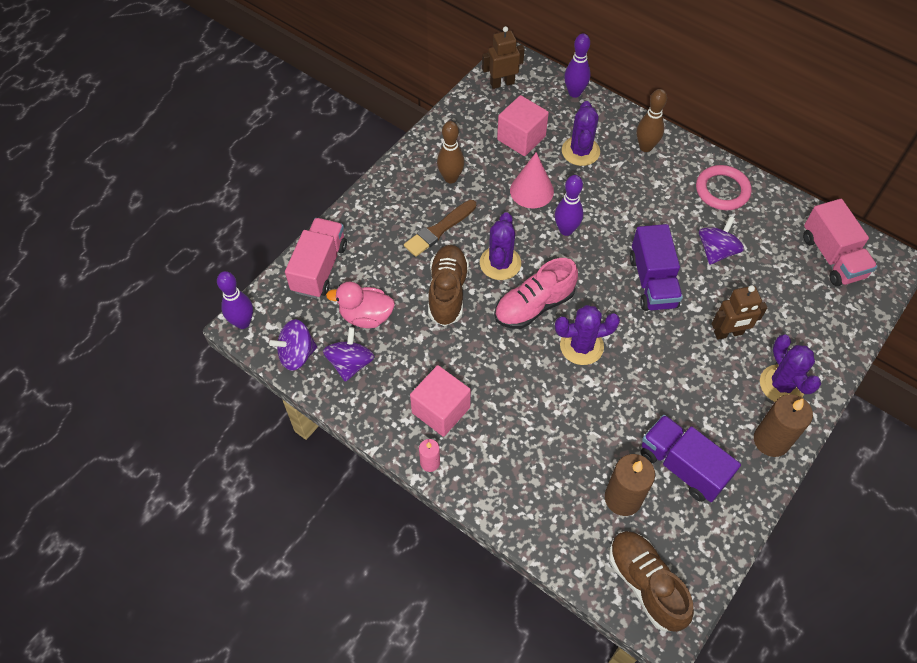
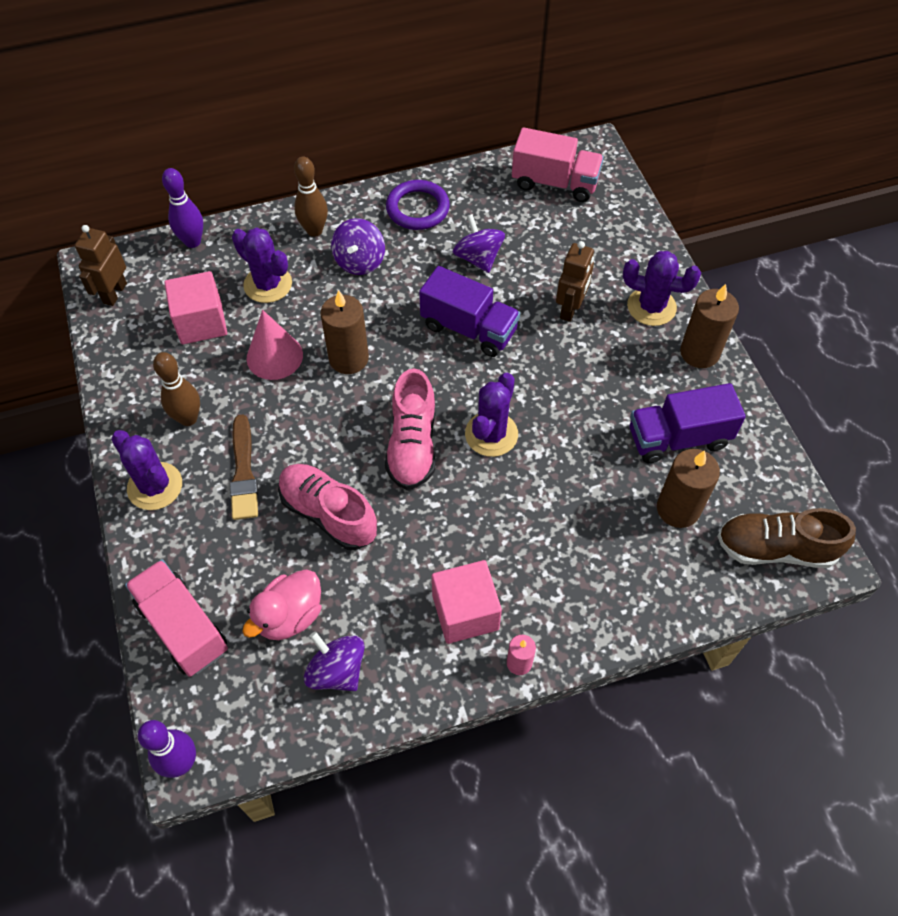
camera: 55 degrees left, 0 degrees up
purple spinning top [269,319,317,371] -> purple spinning top moved to [331,218,385,275]
brown shoe [428,245,469,326] -> pink shoe [278,464,377,550]
purple cactus [480,212,521,280] -> purple cactus moved to [111,430,182,510]
purple bowling pin [555,175,583,236] -> brown candle [320,290,369,374]
pink ring [696,165,751,210] -> purple ring [386,180,450,230]

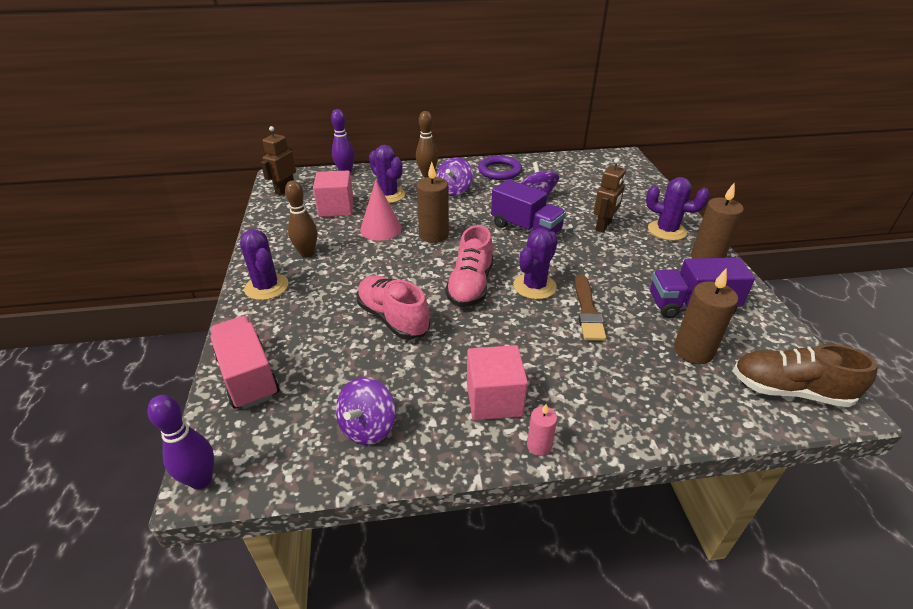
camera: 10 degrees right, 20 degrees down
brown brush [230,414,258,520] -> brown brush moved to [575,275,606,341]
pink duck [242,570,322,640] -> none
purple spinning top [304,631,365,691] -> purple spinning top turned 120 degrees counterclockwise [336,378,396,445]
pink truck [512,127,604,202] -> none

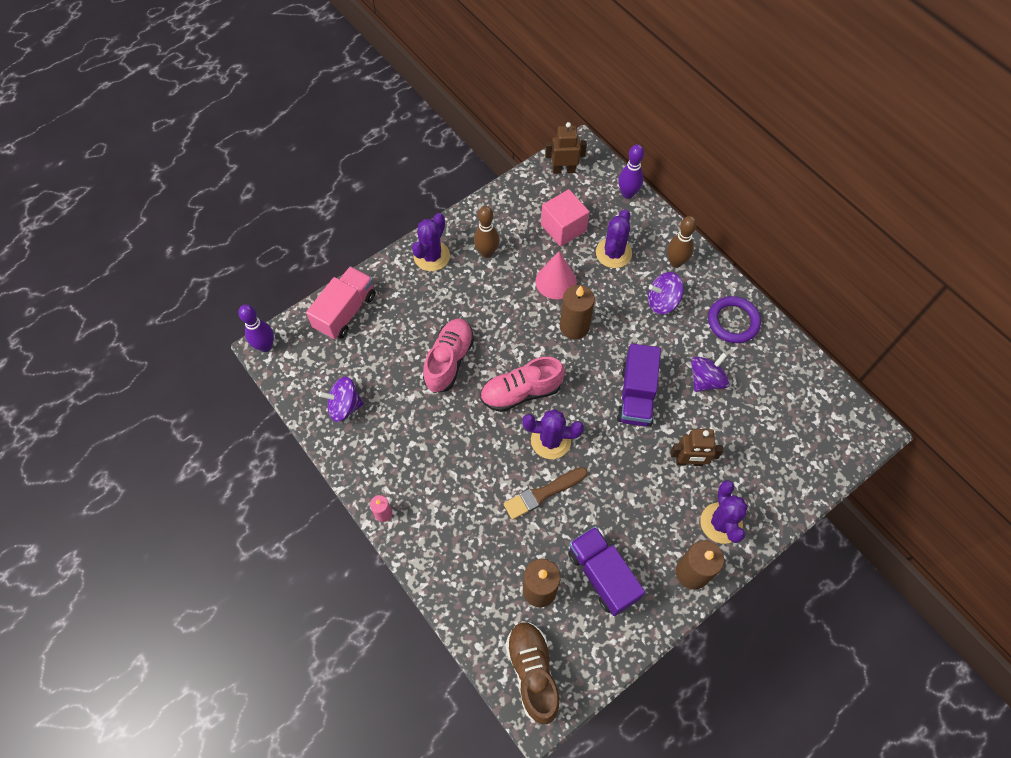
camera: 60 degrees right, 25 degrees up
pink cube [467,345,528,420] -> none

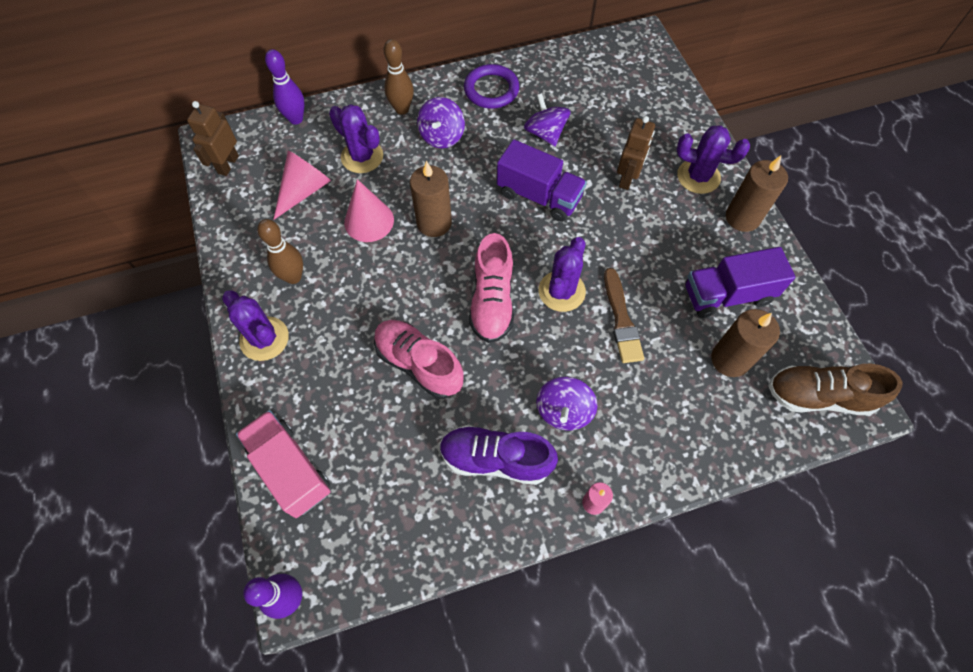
camera: 70 degrees left, 0 degrees up
purple spinning top [318,377,364,422] -> purple spinning top moved to [536,377,597,431]
pink cube [541,189,589,247] -> pink cone [273,150,331,220]
none -> purple shoe [440,425,558,485]

